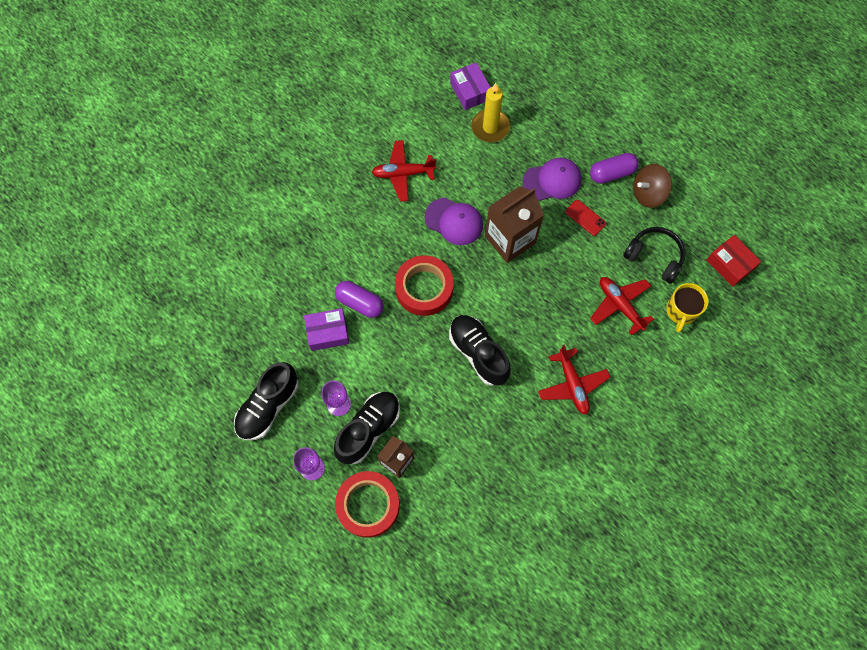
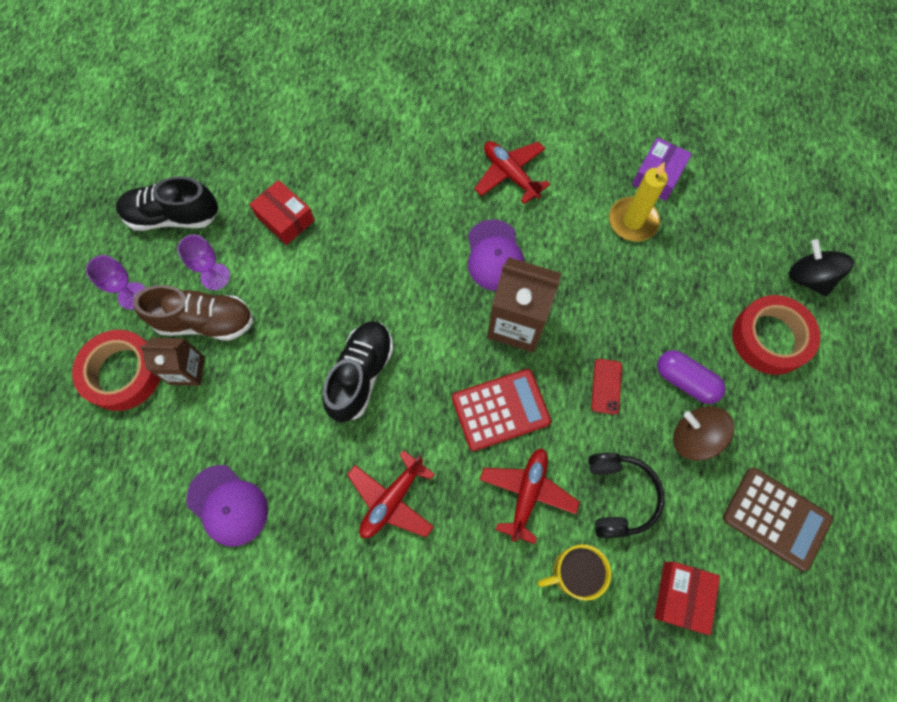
camera: 55 degrees right, 0 degrees up
purple box [304,308,349,351] -> red box [249,180,315,245]
black shoe [334,392,400,464] -> brown shoe [133,285,254,341]
purple capsule [335,281,384,318] -> none
red tape [395,255,454,316] -> red tape moved to [732,295,820,375]
purple cap [522,157,582,201] -> purple cap moved to [186,465,268,547]
none -> red calculator [452,369,551,451]
none -> brown calculator [723,468,833,571]
none -> black spinning top [789,239,854,296]

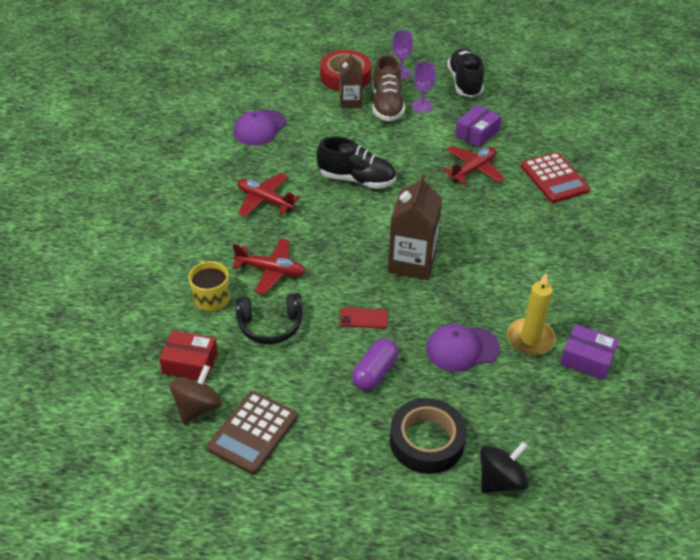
camera: 85 degrees right, 25 degrees down
red box [249,180,315,245] -> purple box [455,105,501,148]
red calculator [452,369,551,451] -> red calculator moved to [521,152,590,203]
purple cap [468,219,525,291] -> purple cap moved to [426,324,500,372]
red plane [474,141,550,204] -> red plane moved to [443,146,505,184]
brown spinning top [673,406,734,461] -> brown spinning top moved to [169,365,222,424]
red tape [732,295,820,375] -> black tape [390,398,467,474]

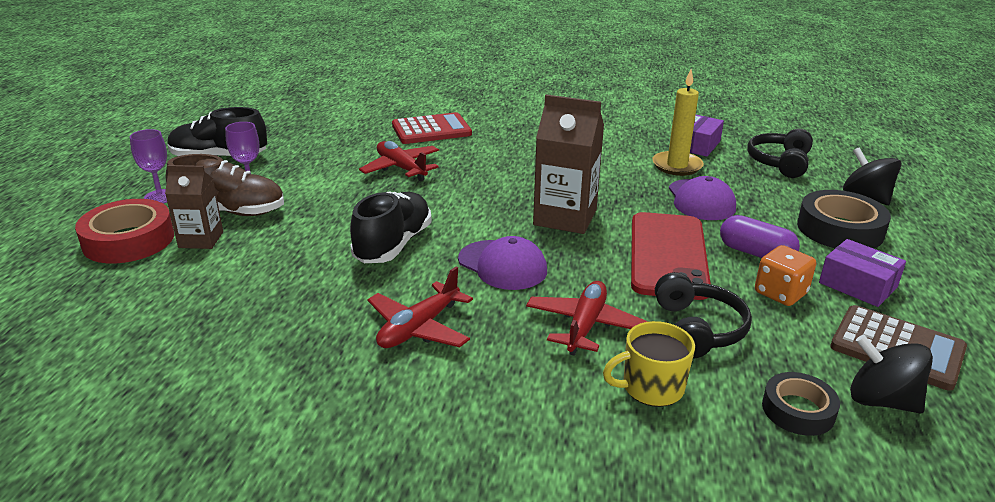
camera: 85 degrees left, 15 degrees down
red box [159,330,218,382] -> black tape [762,372,840,436]
brown spinning top [169,365,222,424] -> black spinning top [850,335,933,413]
purple cap [234,110,287,145] -> purple cap moved to [458,236,547,290]
red phone [340,307,388,329] -> red phone [631,212,711,300], size x2.39
purple box [455,105,501,148] -> purple box moved to [819,239,906,307]
none -> black headphones [747,129,813,178]
none -> orange dice [755,245,816,306]

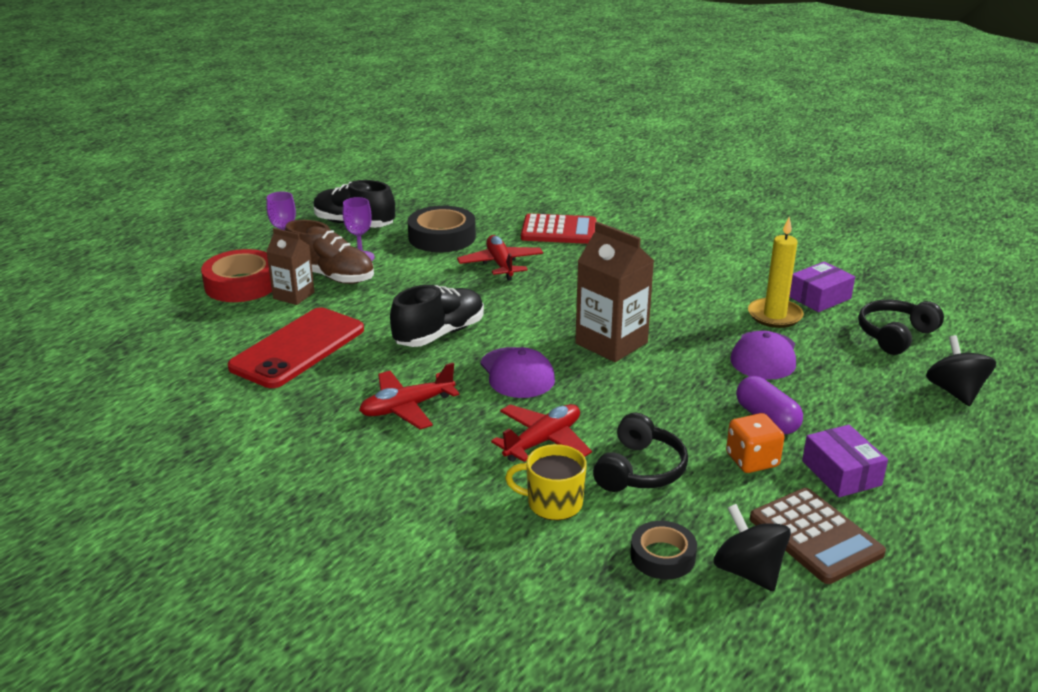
camera: 25 degrees right, 0 degrees up
red phone [631,212,711,300] -> red phone moved to [228,307,364,388]
black tape [797,190,891,249] -> black tape moved to [407,206,476,252]

